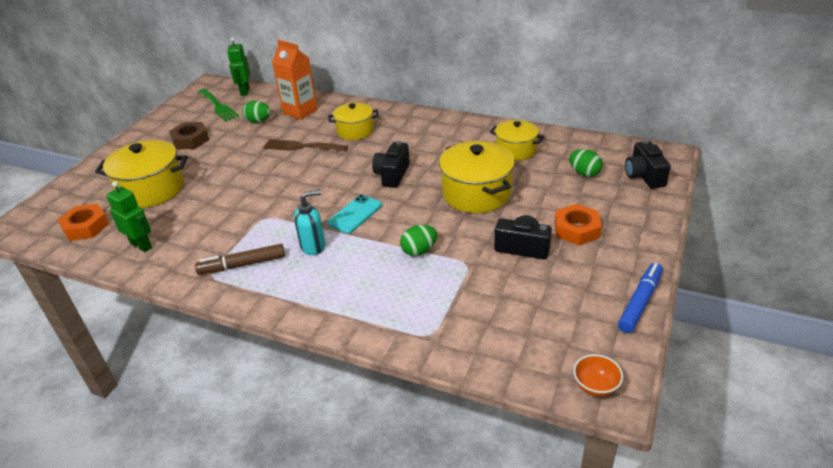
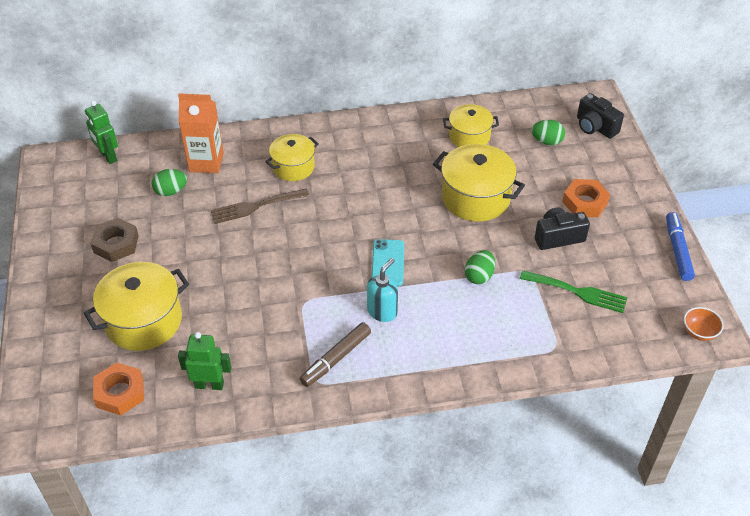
camera: 35 degrees left, 10 degrees up
green fork [198,89,239,121] -> green fork moved to [520,270,627,313]
black camera [372,141,410,188] -> none

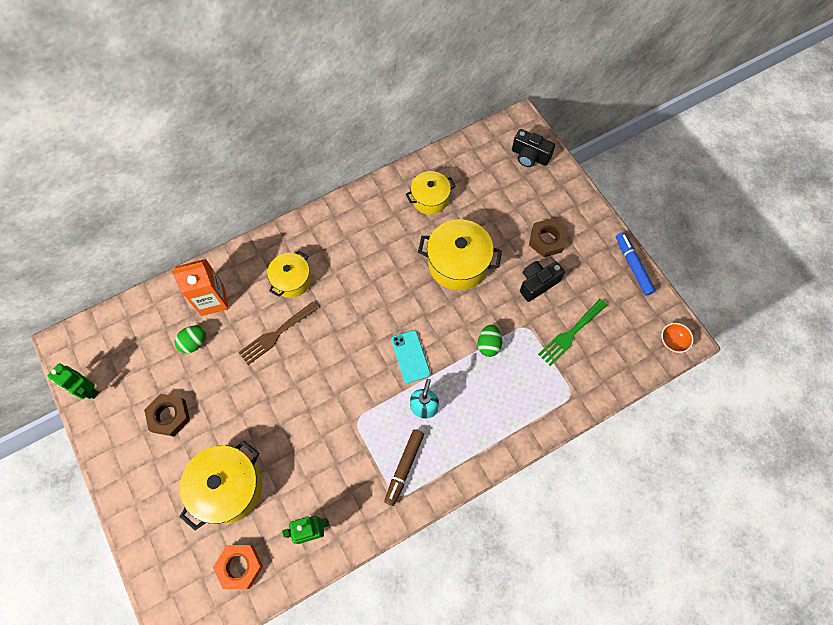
camera: 20 degrees left, 20 degrees up
green robot [85,101,118,164] -> green robot moved to [48,363,99,399]
green fork [520,270,627,313] -> green fork turned 135 degrees clockwise [538,299,607,366]
green egg [531,120,565,145] -> none
orange nut [562,179,610,217] -> brown nut [529,218,568,257]

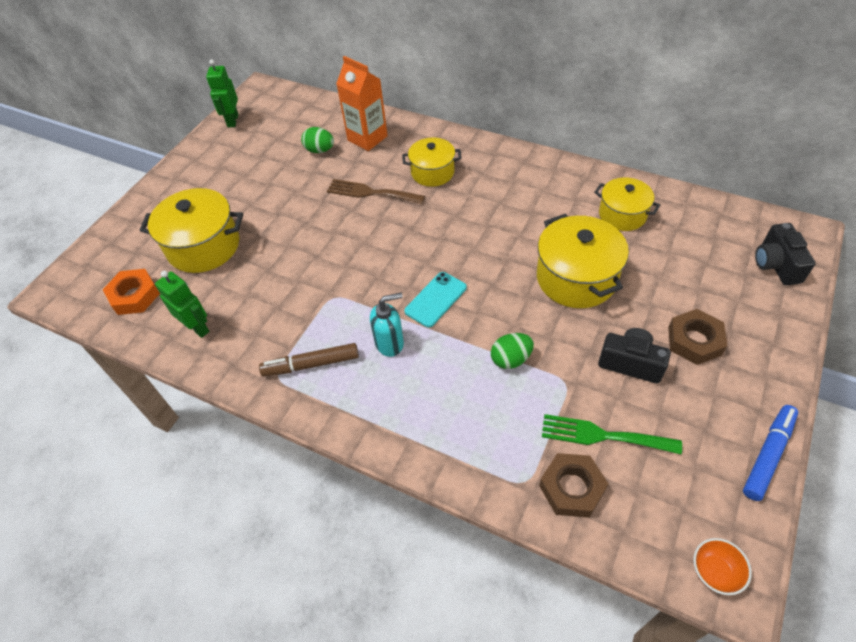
camera: 60 degrees right, 15 degrees down
brown nut [144,394,190,437] -> brown nut moved to [539,453,608,518]

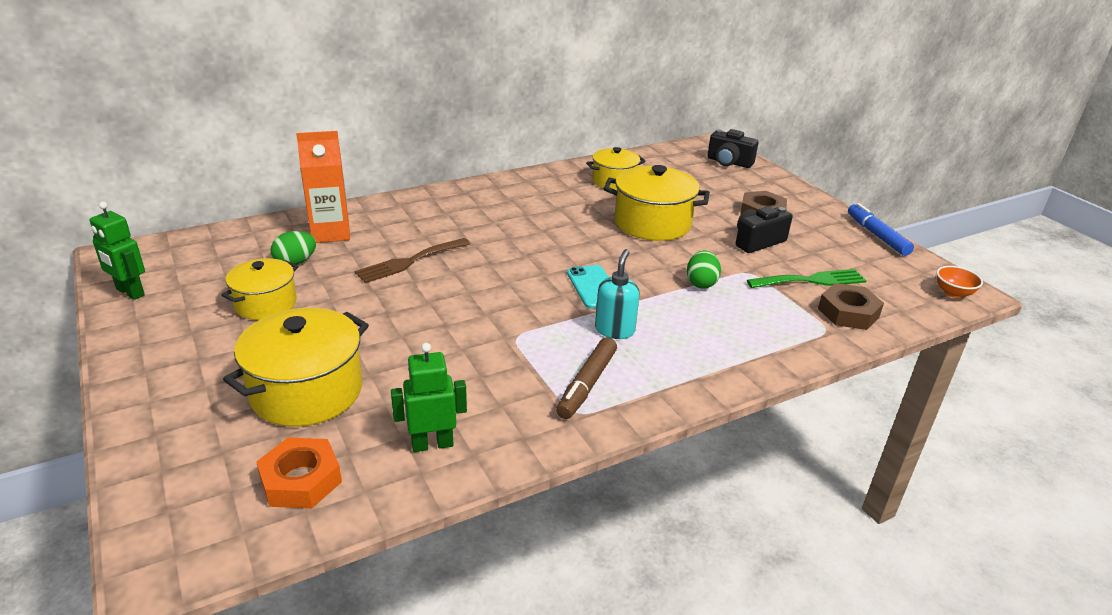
camera: 60 degrees left, 20 degrees down
yellow pot [402,138,462,187] -> yellow pot moved to [222,258,298,320]
green fork [542,414,682,454] -> green fork turned 150 degrees counterclockwise [747,269,867,288]

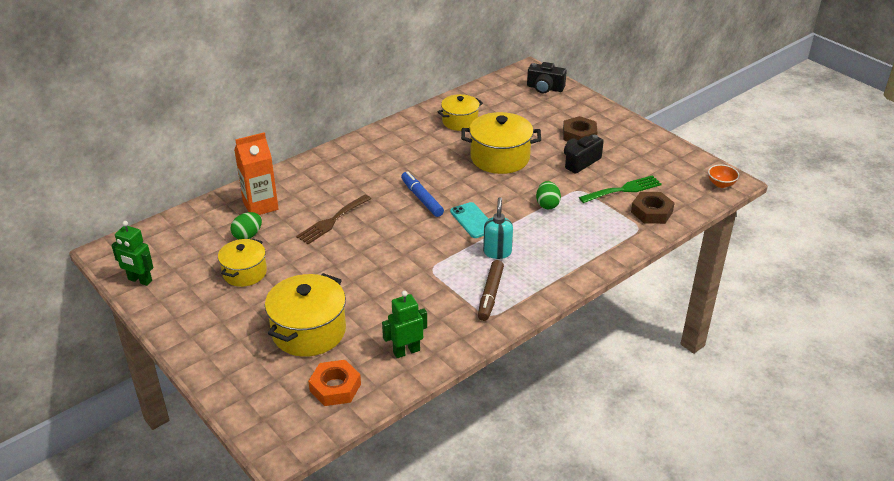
camera: 10 degrees left, 5 degrees up
blue marker [848,203,914,256] -> blue marker moved to [401,171,444,217]

